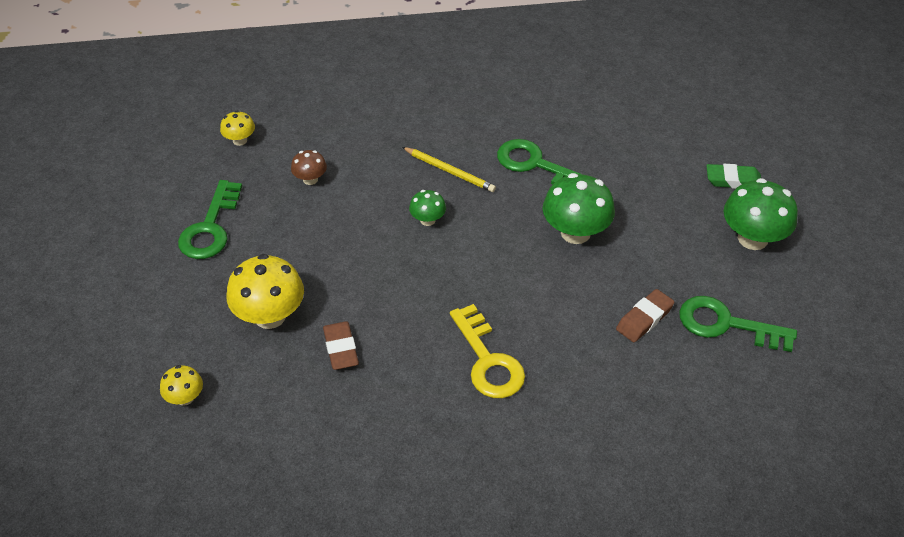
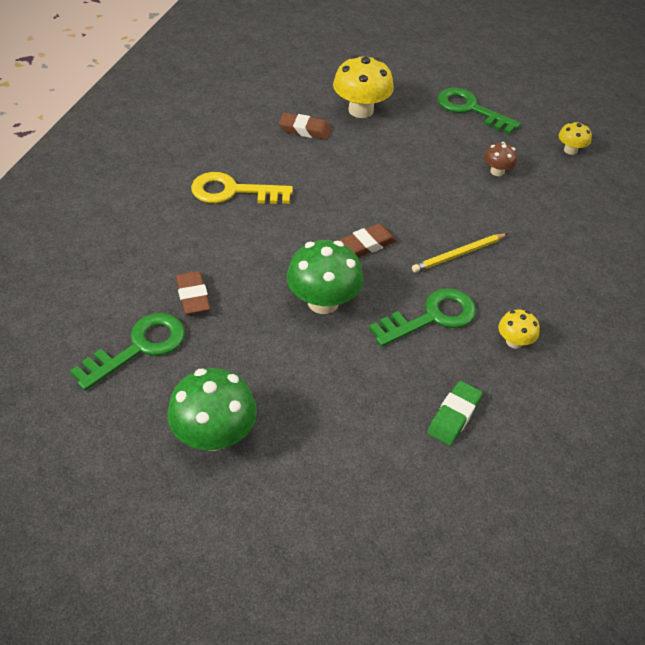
camera: 115 degrees right, 0 degrees up
yellow mushroom [160,365,203,406] -> yellow mushroom moved to [498,310,540,349]
green mushroom [409,190,446,226] -> none
green eraser [706,164,761,189] -> green eraser moved to [427,381,483,446]
none -> brown eraser [339,224,397,257]

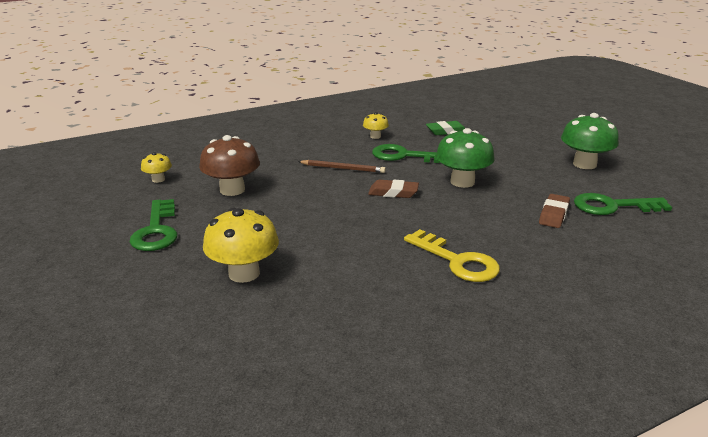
camera: 135 degrees left, 20 degrees down
brown eraser [279,113,332,140] -> none
yellow pencil [412,233,508,273] -> brown pencil [298,160,386,173]
brown mushroom [484,142,518,176] -> brown mushroom [199,135,260,196], size x1.91

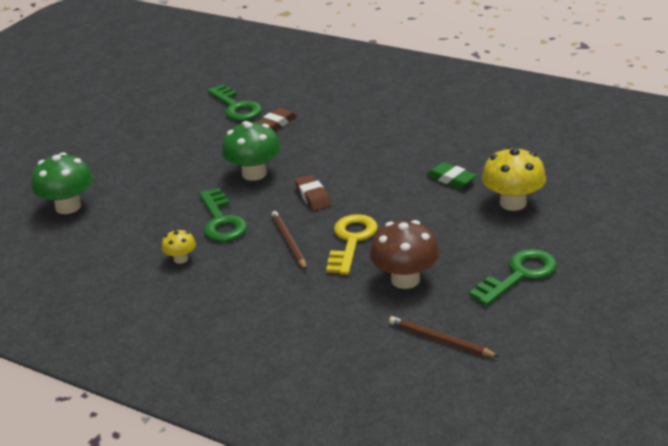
camera: 120 degrees left, 5 degrees up
yellow mushroom [141,152,172,183] -> brown pencil [389,316,499,357]
yellow key [404,229,500,282] -> yellow key moved to [326,214,378,275]
green eraser [426,121,465,135] -> green eraser moved to [427,162,477,188]
brown eraser [539,194,570,228] -> brown eraser turned 45 degrees counterclockwise [256,108,297,131]
green mushroom [561,113,619,169] -> green mushroom moved to [32,152,93,214]

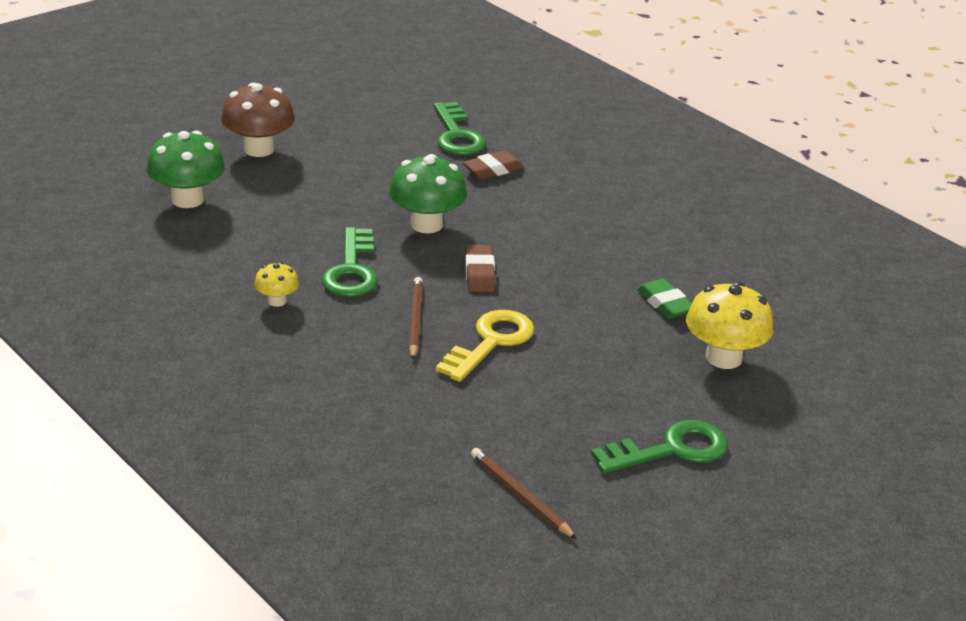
camera: 15 degrees right, 0 degrees up
brown mushroom [370,220,439,289] -> brown mushroom moved to [221,83,295,157]

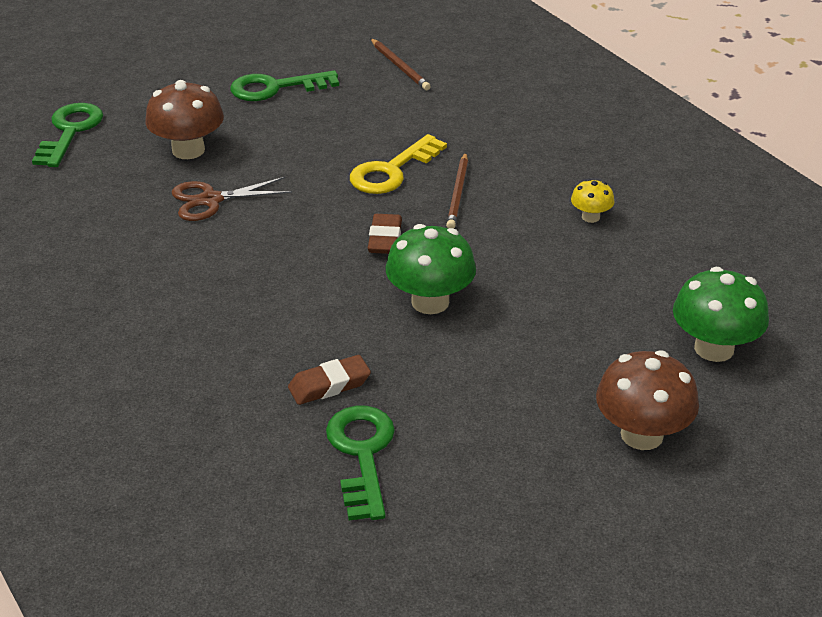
camera: 170 degrees left, 5 degrees up
green key [322,227,378,297] -> green key moved to [32,103,103,167]
green eraser [637,279,692,319] -> brown scissors [172,177,292,221]
yellow mushroom [686,282,773,369] -> brown mushroom [145,80,224,159]

